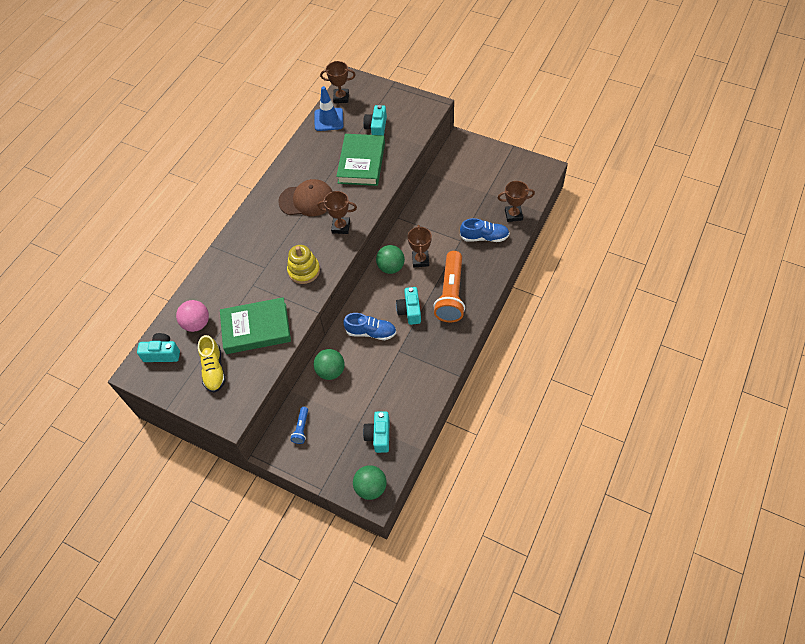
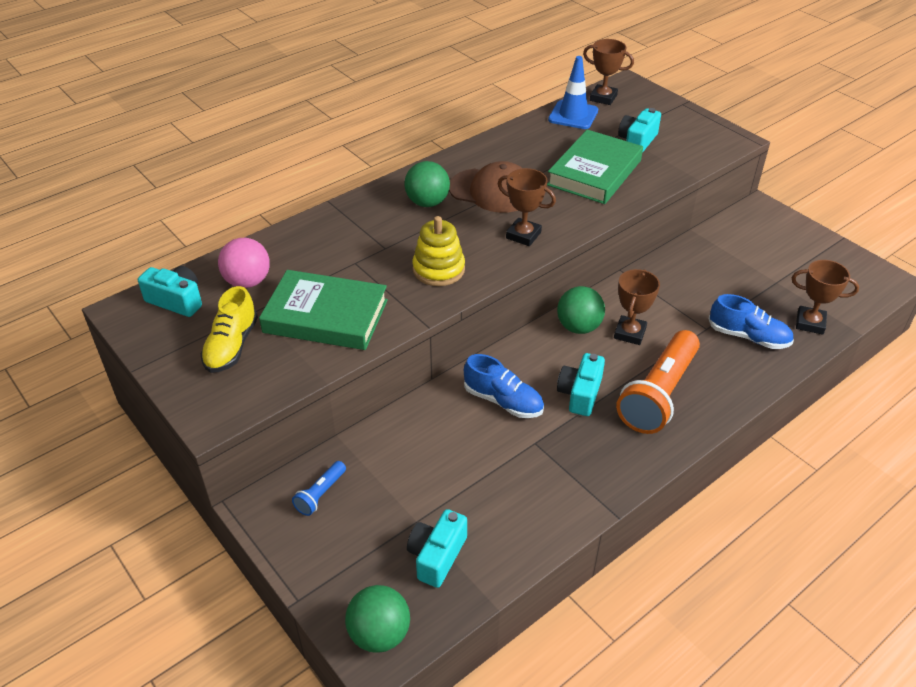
camera: 20 degrees right, 15 degrees down
green ball [314,349,345,380] -> green ball moved to [404,161,450,207]

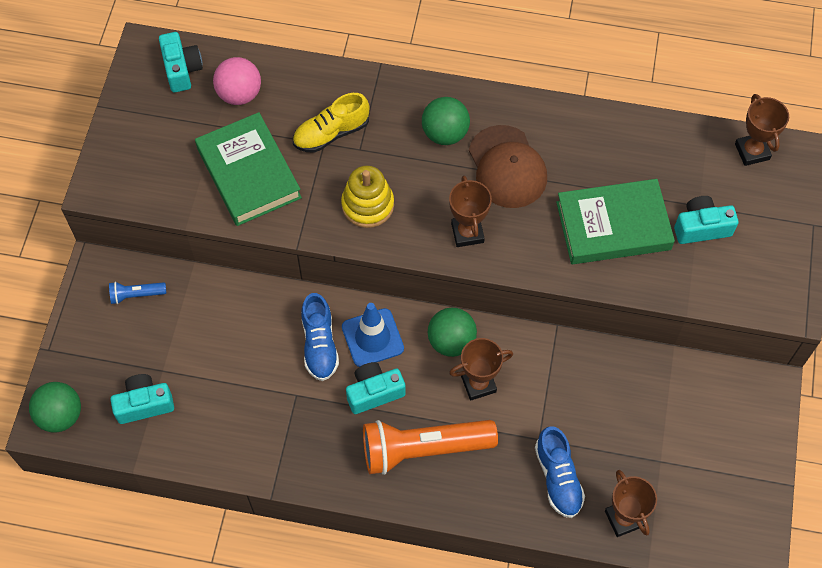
camera: 50 degrees right, 20 degrees up
yellow shoe [201,286,258,373] -> yellow shoe moved to [293,93,370,153]
blue traffic cone [548,56,598,129] -> blue traffic cone moved to [342,303,404,367]

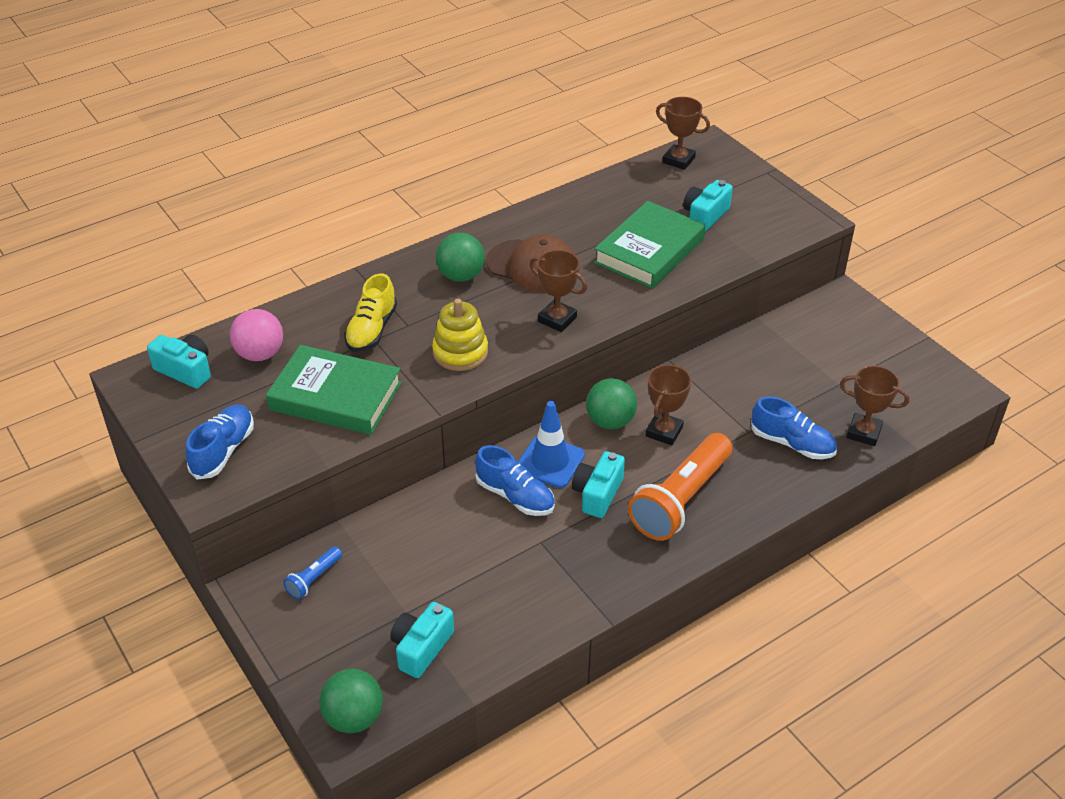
camera: 45 degrees left, 20 degrees down
none -> blue shoe [186,405,254,479]

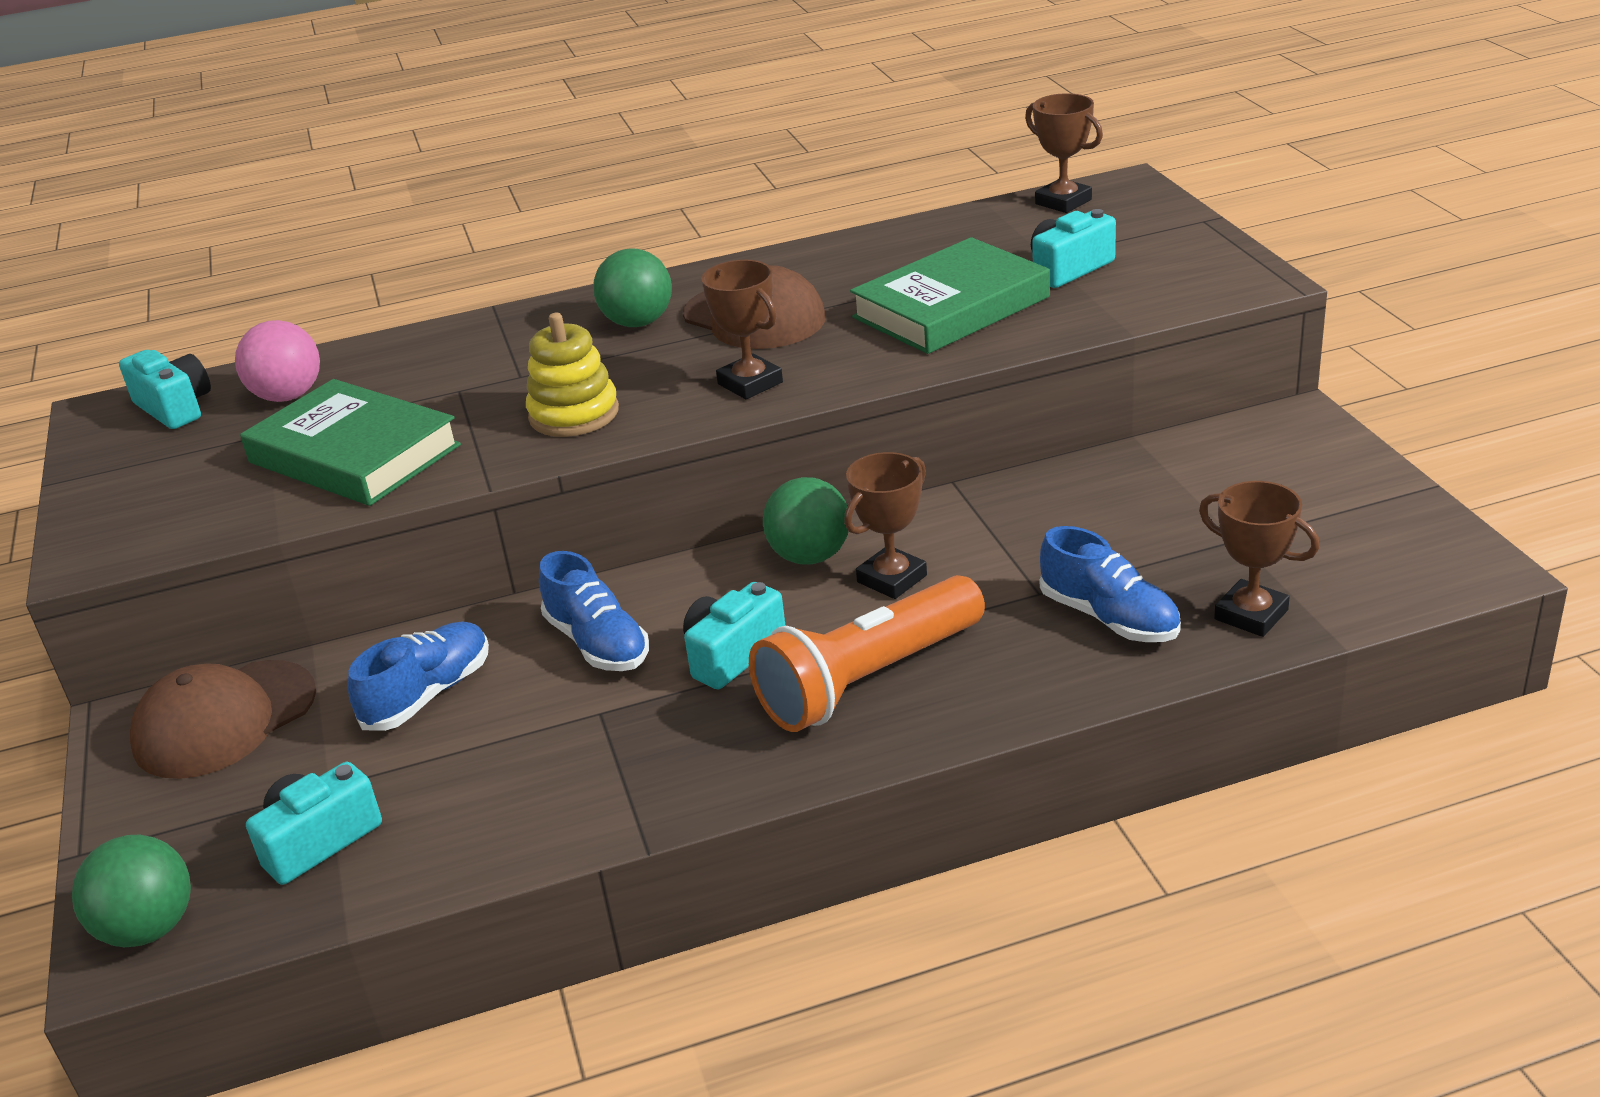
camera: 20 degrees right, 10 degrees down
blue shoe [186,405,254,479] -> blue shoe moved to [348,621,489,731]
blue flashlight [283,546,342,599] -> brown cap [130,660,316,779]
yellow shoe [344,273,397,352] -> none
blue traffic cone [518,401,585,488] -> none

